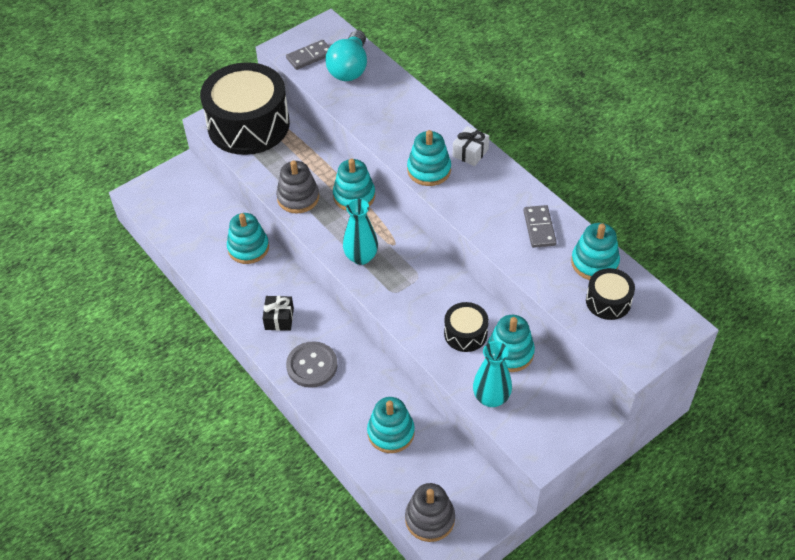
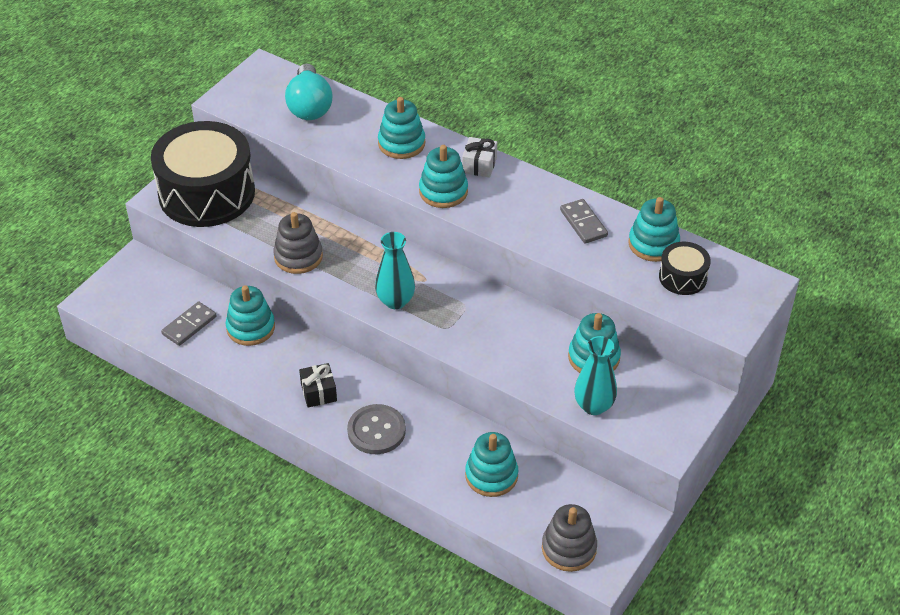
camera: 20 degrees left, 5 degrees down
grey domino [286,40,329,70] -> grey domino moved to [161,301,217,346]
turquoise stacking toy [333,159,375,211] -> turquoise stacking toy moved to [378,97,425,159]
black drum [444,302,489,352] -> none

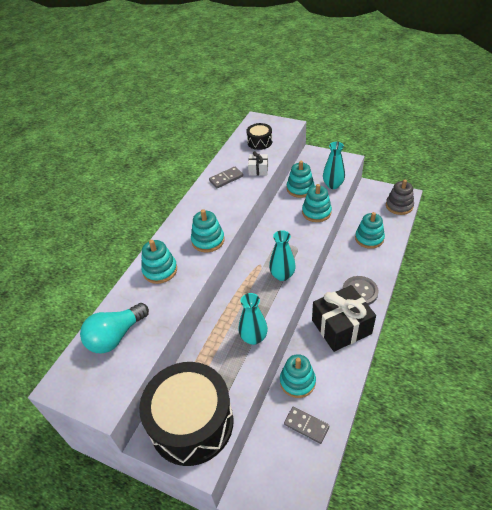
camera: 95 degrees left, 0 degrees up
grey stacking toy [273,212,323,274] -> turquoise vase [238,293,268,345]
turquoise light bulb [285,63,332,120] -> turquoise light bulb turned 150 degrees clockwise [80,303,149,354]
black gift [299,363,337,408] -> black gift [312,285,376,352], size x2.12
white gift [462,137,497,177] -> white gift moved to [248,151,268,176]
turquoise stacking toy [628,197,680,262] -> turquoise stacking toy moved to [302,184,332,222]

